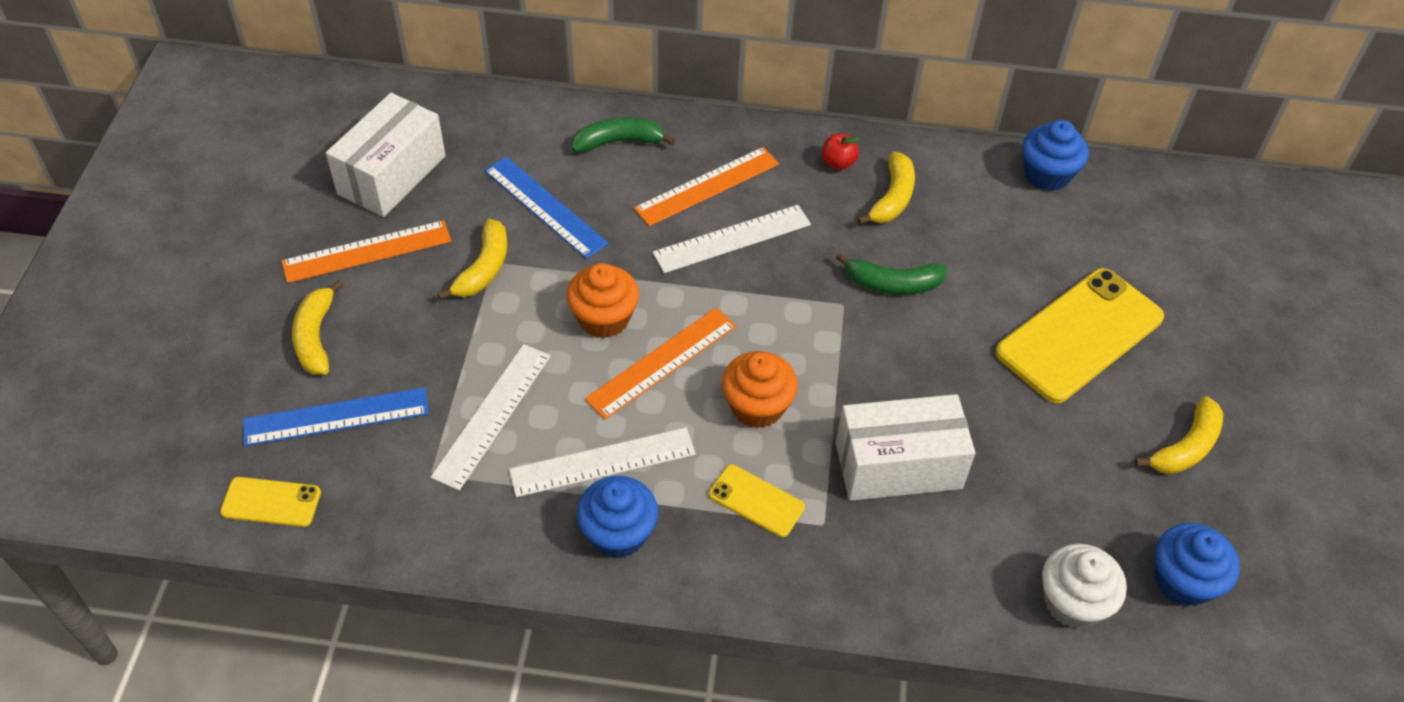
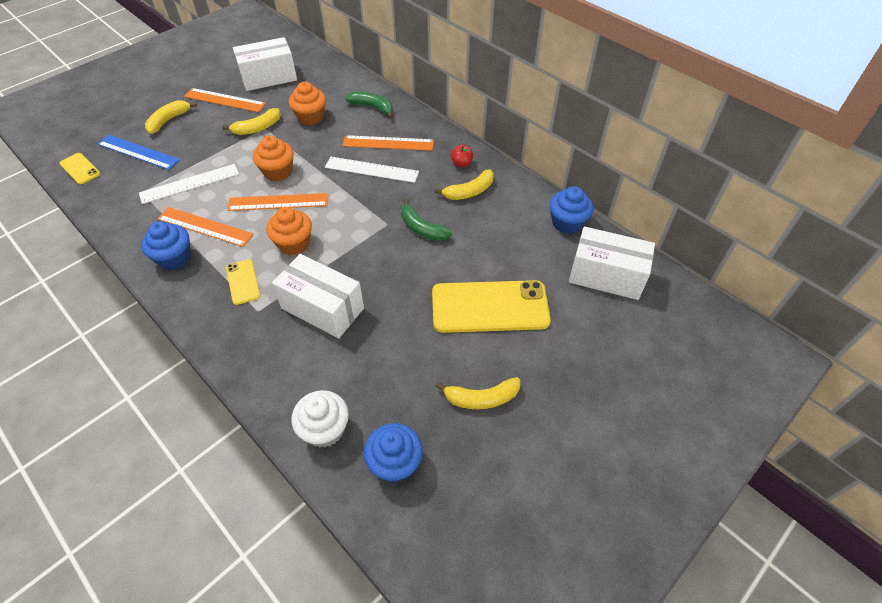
camera: 40 degrees right, 0 degrees up
blue ruler [484,157,609,259] -> orange cupcake [289,82,326,125]
white ruler [509,428,696,497] -> orange ruler [157,207,254,247]
none -> white box [569,226,655,300]

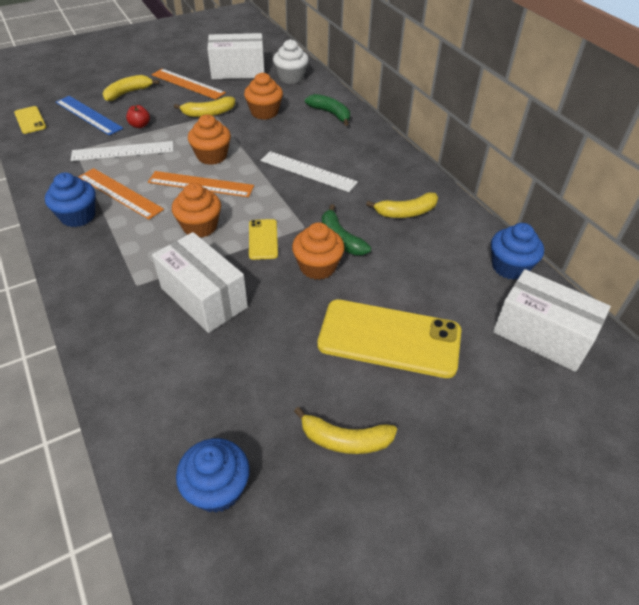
camera: 15 degrees right, 5 degrees down
yellow phone [226,259,261,305] -> yellow phone moved to [249,219,278,260]
white cupcake [291,390,349,447] -> white cupcake moved to [273,39,309,84]
orange ruler [343,135,434,151] -> none
red apple [451,145,473,167] -> red apple moved to [126,105,150,128]
none -> orange cupcake [292,222,345,280]

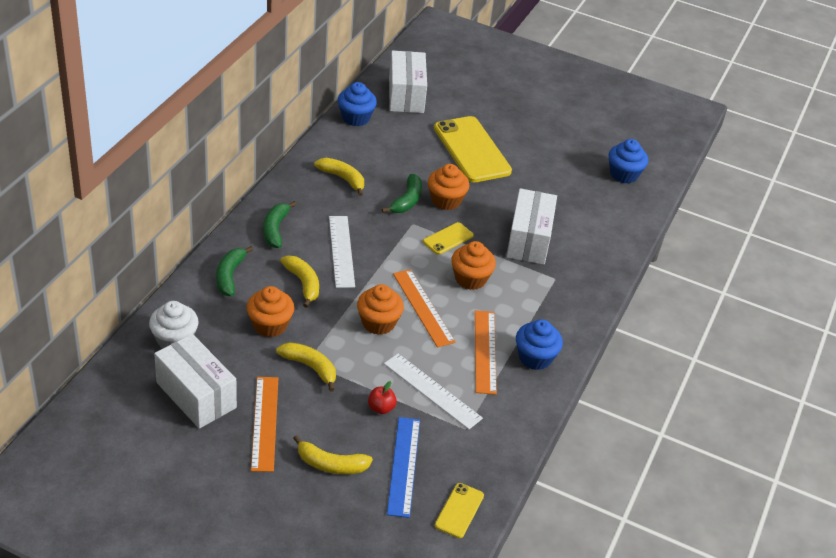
camera: 130 degrees left, 5 degrees down
yellow banana [294,407,397,454] -> yellow banana moved to [280,256,319,308]
none -> green banana [263,201,297,248]

